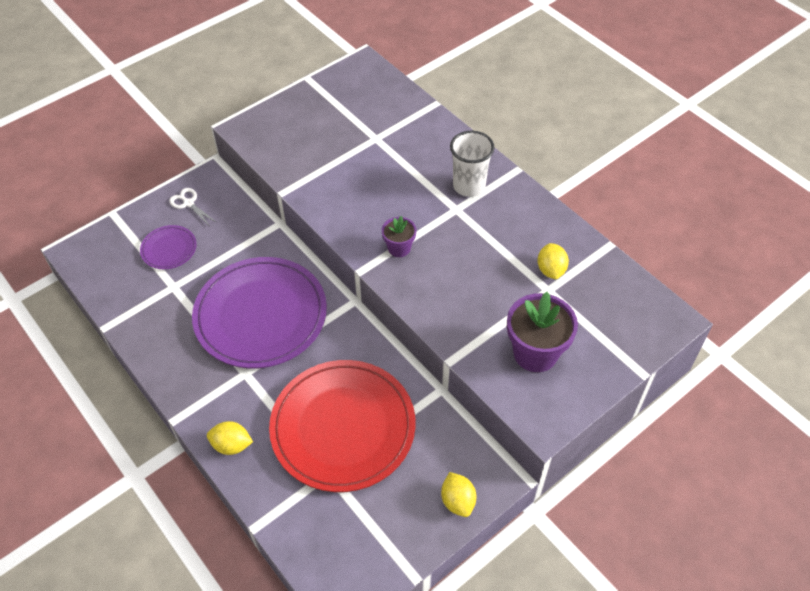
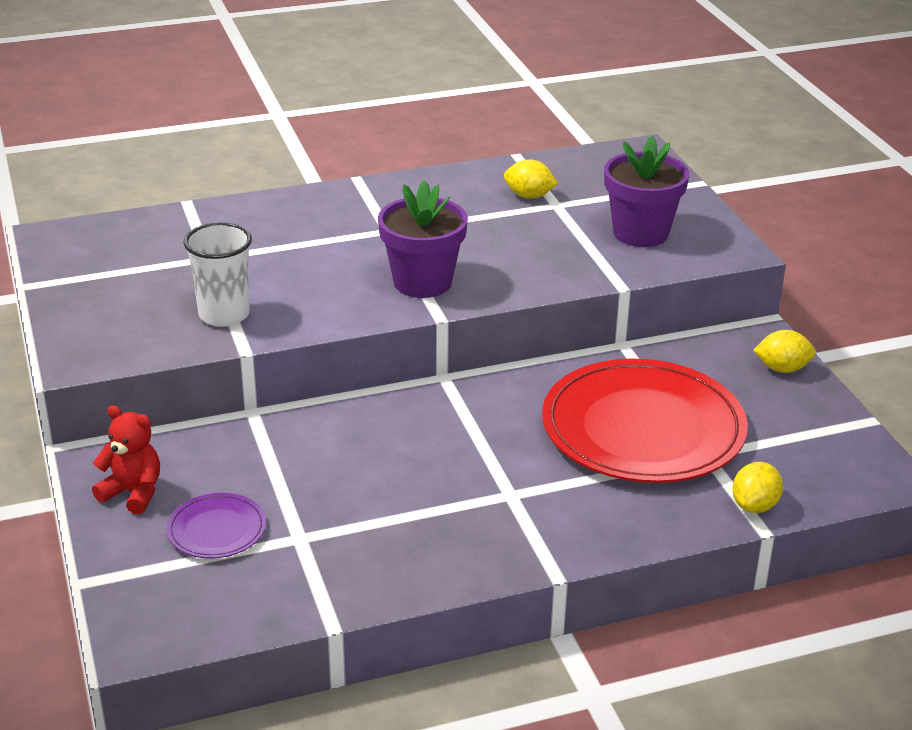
camera: 70 degrees left, 20 degrees down
white scissors [169,188,216,225] -> red teddy bear [92,405,160,514]
purple plate [192,257,327,368] -> none
yellow lemon [207,421,253,455] -> yellow lemon moved to [732,462,783,513]
purple flower pot [382,216,416,257] -> purple flower pot [378,180,468,298], size x1.80
white cup [450,131,495,197] -> white cup moved to [184,222,252,327]

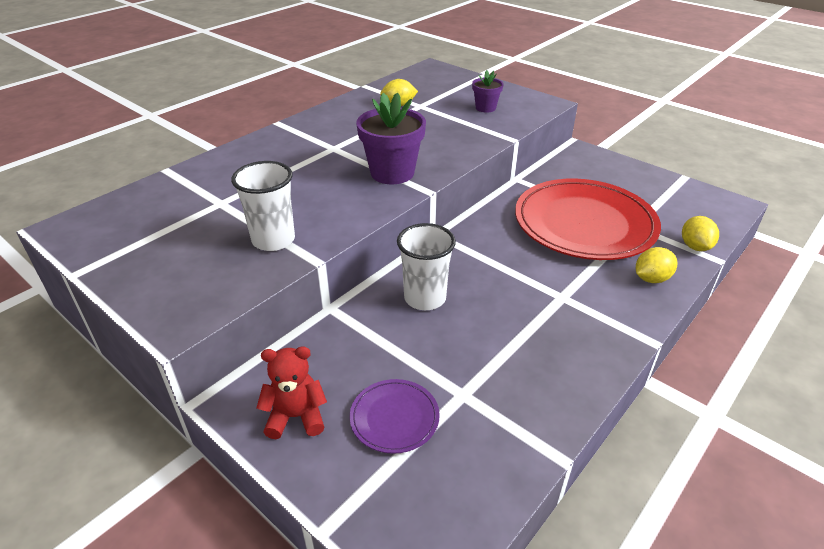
camera: 30 degrees left, 5 degrees up
purple flower pot [604,136,689,247] -> purple flower pot [472,70,504,113], size x0.55
yellow lemon [753,330,816,373] -> yellow lemon moved to [636,247,677,283]
none -> white cup [397,223,456,310]

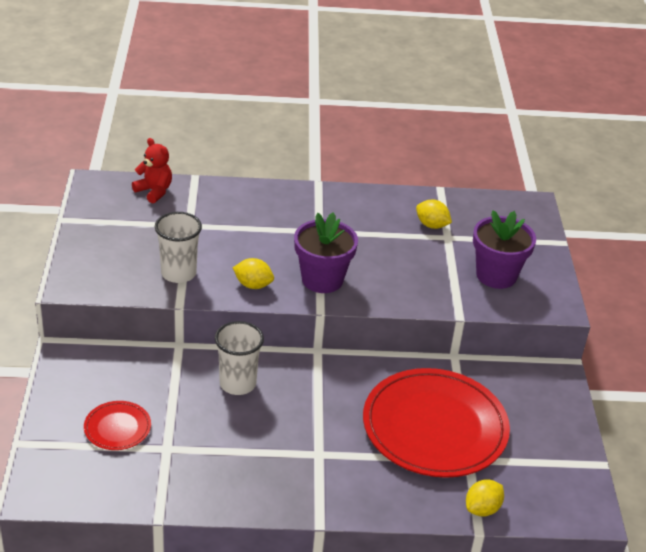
camera: 45 degrees right, 0 degrees up
red teddy bear [256,346,327,439] -> red teddy bear moved to [132,138,172,203]
purple plate [350,379,440,454] -> red plate [84,401,151,450]
purple flower pot [472,70,504,113] -> purple flower pot [473,210,536,289], size x1.80
yellow lemon [636,247,677,283] -> yellow lemon moved to [233,258,274,289]

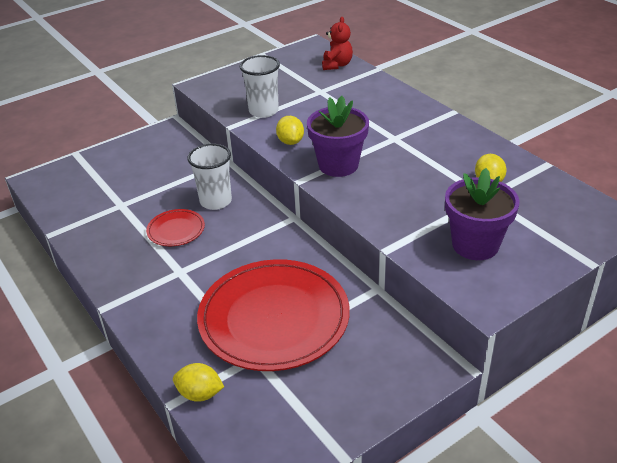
camera: 60 degrees right, 0 degrees up
red plate [84,401,151,450] -> red plate moved to [146,209,205,246]

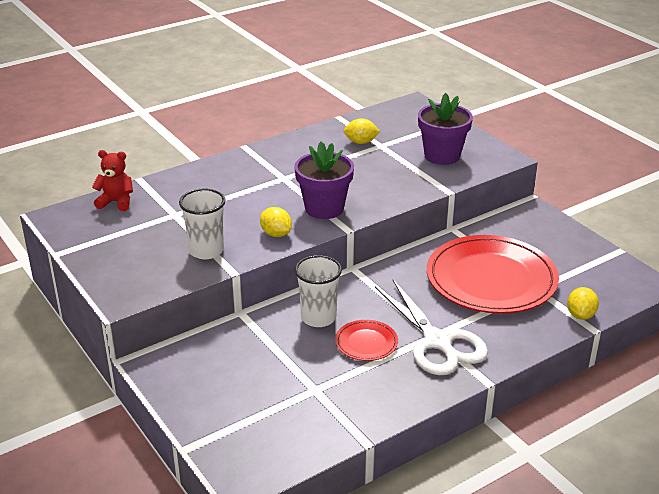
camera: 90 degrees left, 5 degrees down
yellow lemon [276,116,304,145] -> yellow lemon turned 60 degrees clockwise [260,207,292,237]
none -> white scissors [375,280,488,375]

